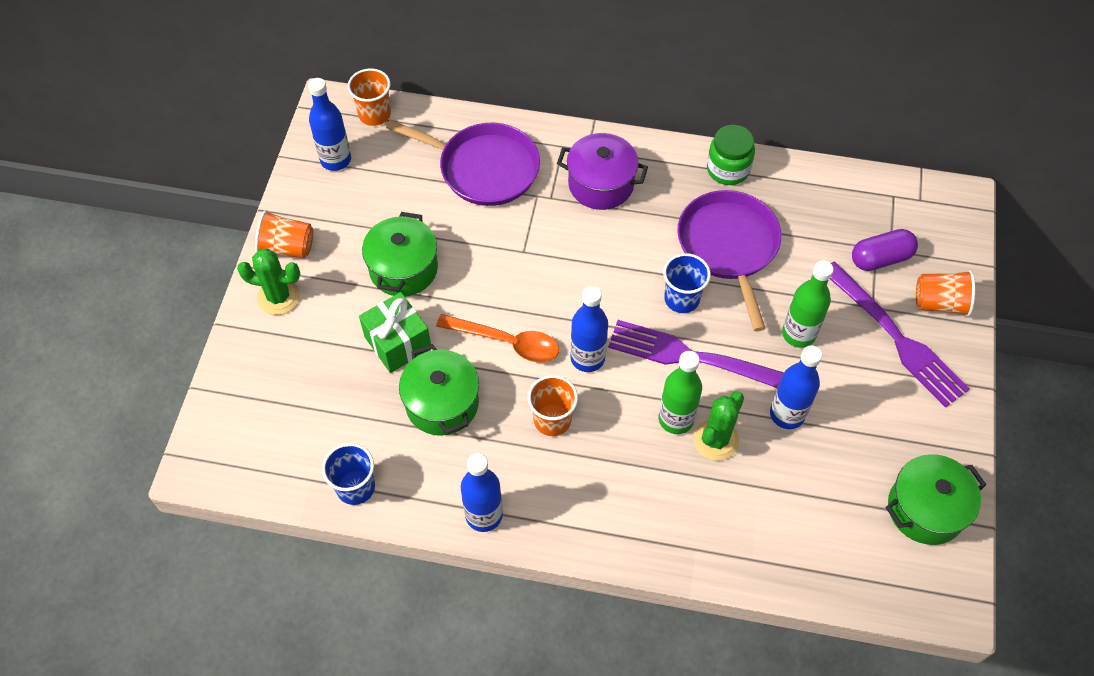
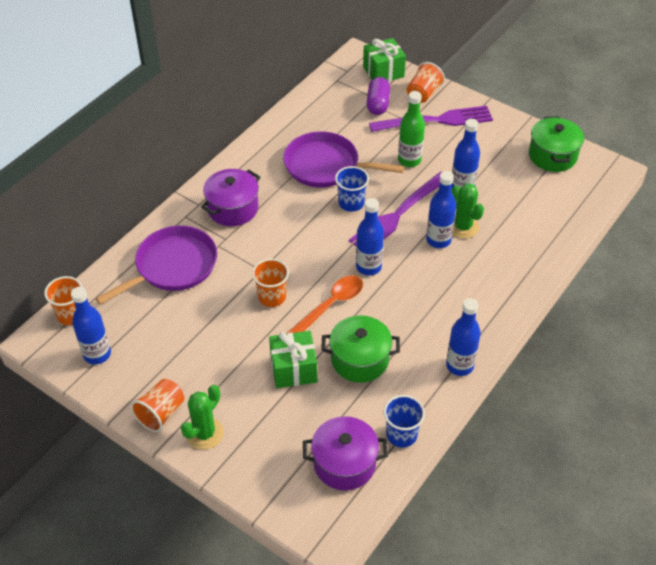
camera: 65 degrees left, 10 degrees down
green pot [362,212,438,297] -> none
orange cup [528,375,578,436] -> orange cup moved to [252,259,289,307]
green bottle [659,351,702,434] -> blue bottle [426,171,456,248]
green jar [707,125,755,185] -> none
none -> purple pot [303,416,388,490]
none -> green gift [363,38,406,82]

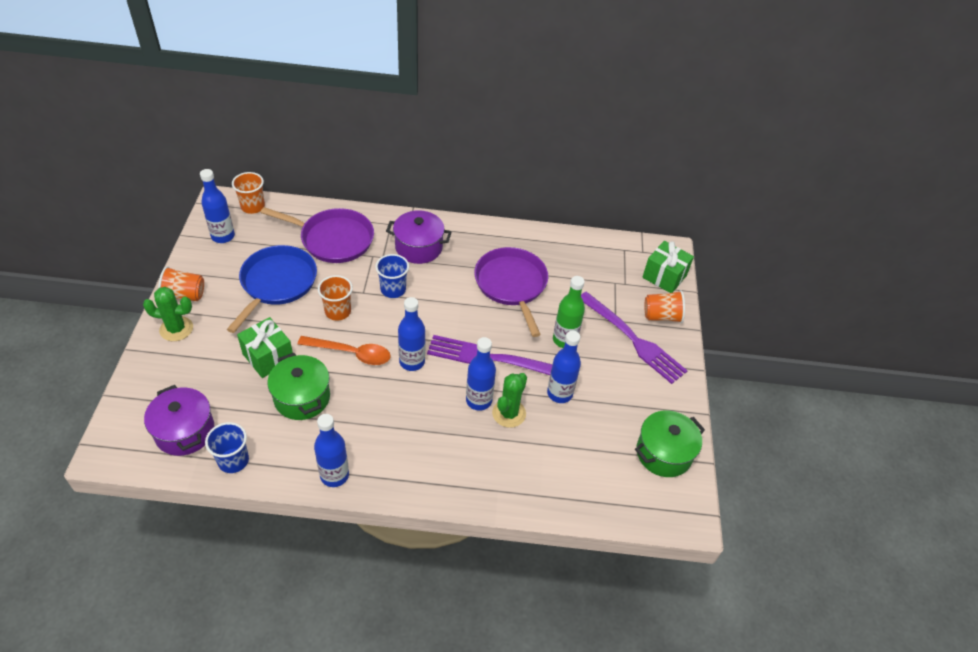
camera: 55 degrees right, 0 degrees up
blue cup [335,166,369,212] -> blue cup moved to [375,254,409,298]
purple capsule [367,77,390,115] -> none
none -> blue pan [227,245,317,333]

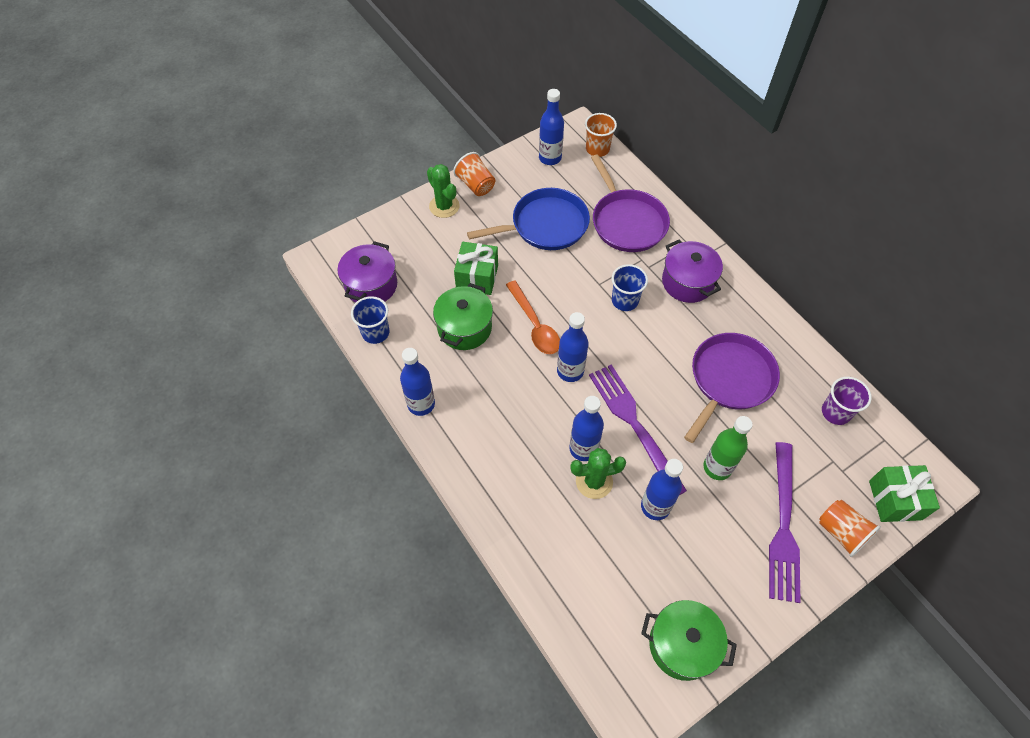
camera: 55 degrees right, 10 degrees up
orange cup [318,275,353,321] -> none
none -> purple cup [822,377,872,425]

